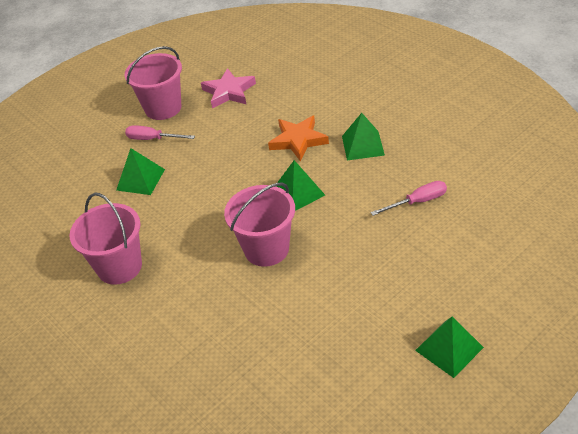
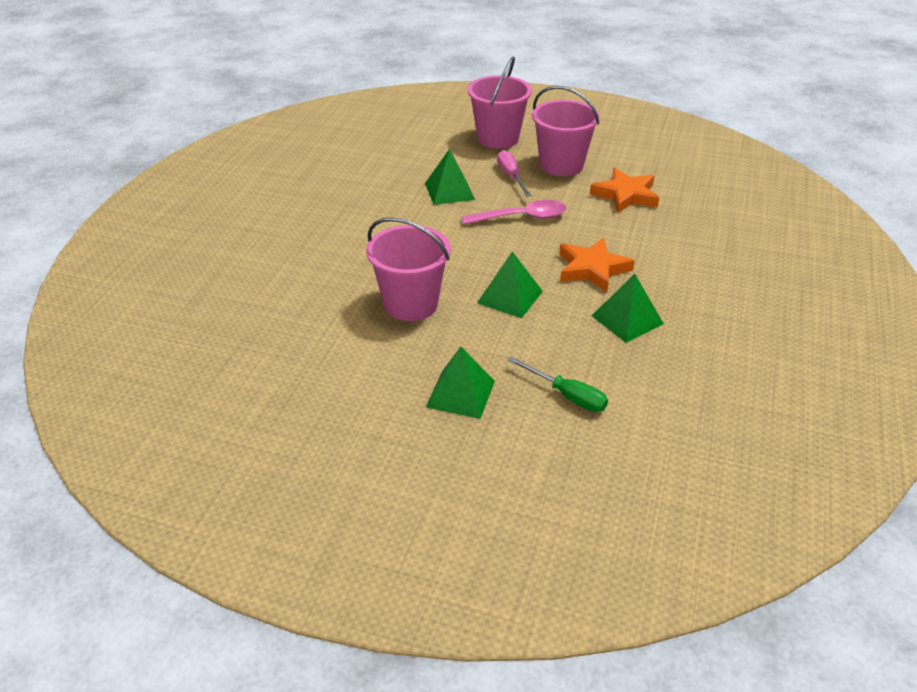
camera: 55 degrees right, 5 degrees down
pink bucket [69,193,142,285] -> pink bucket moved to [468,57,532,149]
pink star [201,68,256,108] -> orange star [590,168,659,214]
pink screwdriver [371,181,447,216] -> green screwdriver [508,356,608,412]
green pyramid [415,317,484,378] -> green pyramid moved to [426,347,495,419]
none -> pink spoon [461,200,566,225]

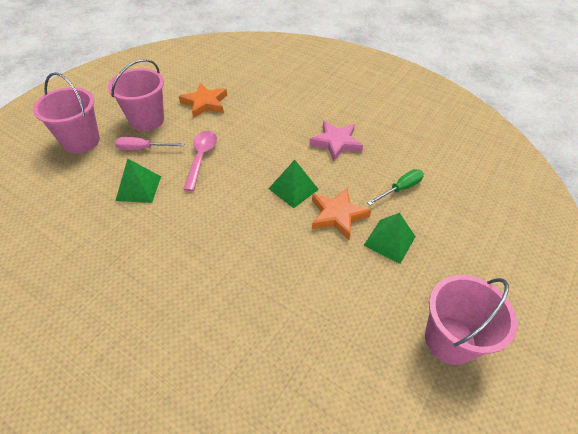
camera: 75 degrees left, 10 degrees up
pink bucket [366,217,451,321] -> pink bucket moved to [425,275,517,365]
orange star [559,238,635,292] -> orange star moved to [312,188,371,240]
green pyramid [592,274,664,343] -> pink star [309,121,363,161]

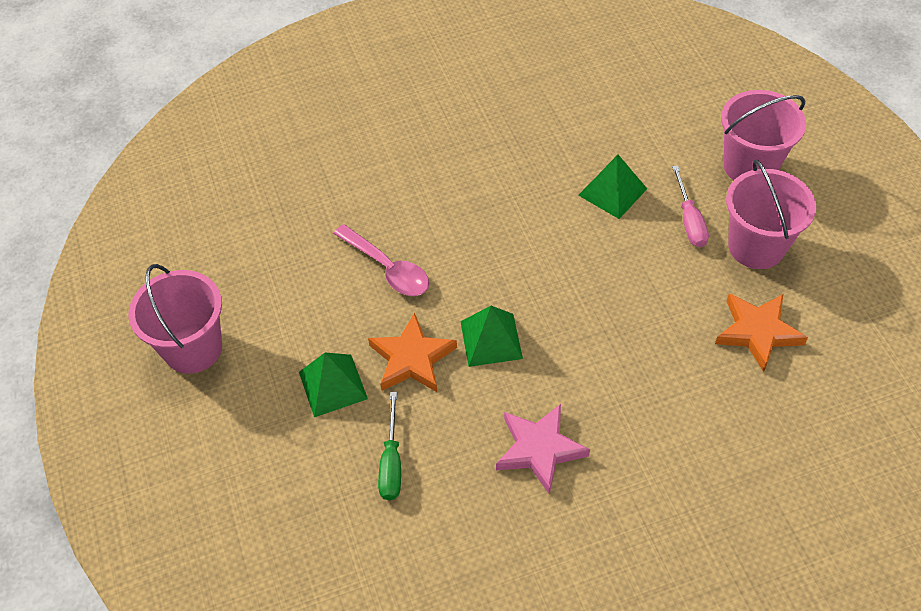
camera: 130 degrees right, 5 degrees up
pink screwdriver [115,137,185,150] -> pink screwdriver turned 135 degrees clockwise [672,165,709,247]
pink spoon [183,131,217,191] -> pink spoon moved to [334,224,429,296]

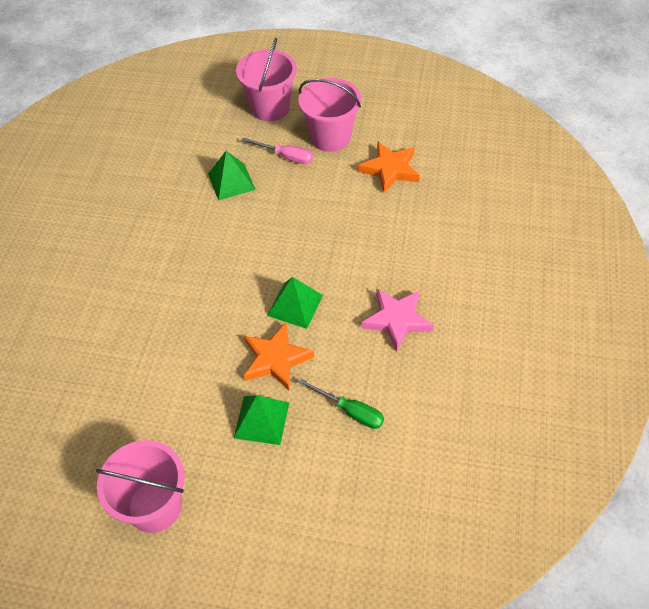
camera: 60 degrees left, 0 degrees up
pink spoon [334,224,429,296] -> none

